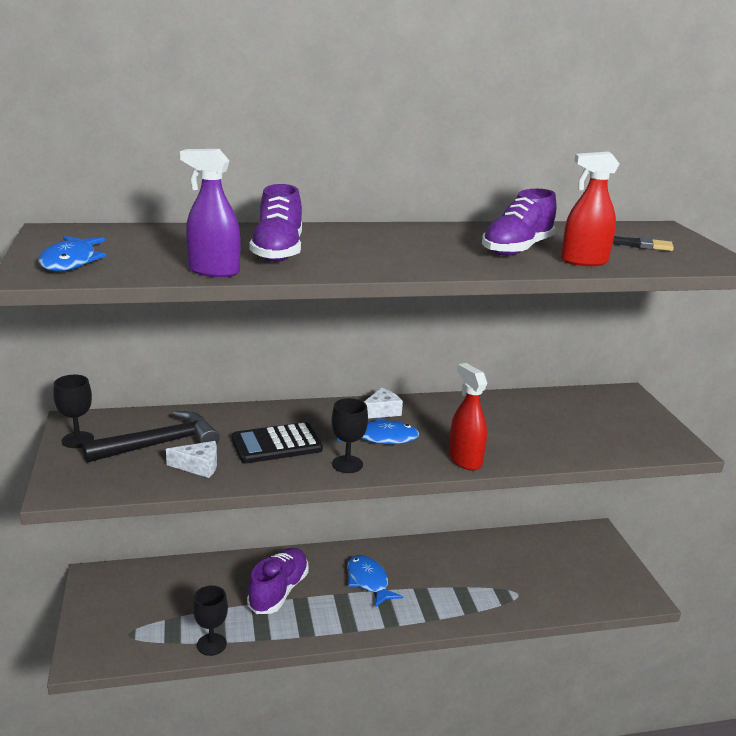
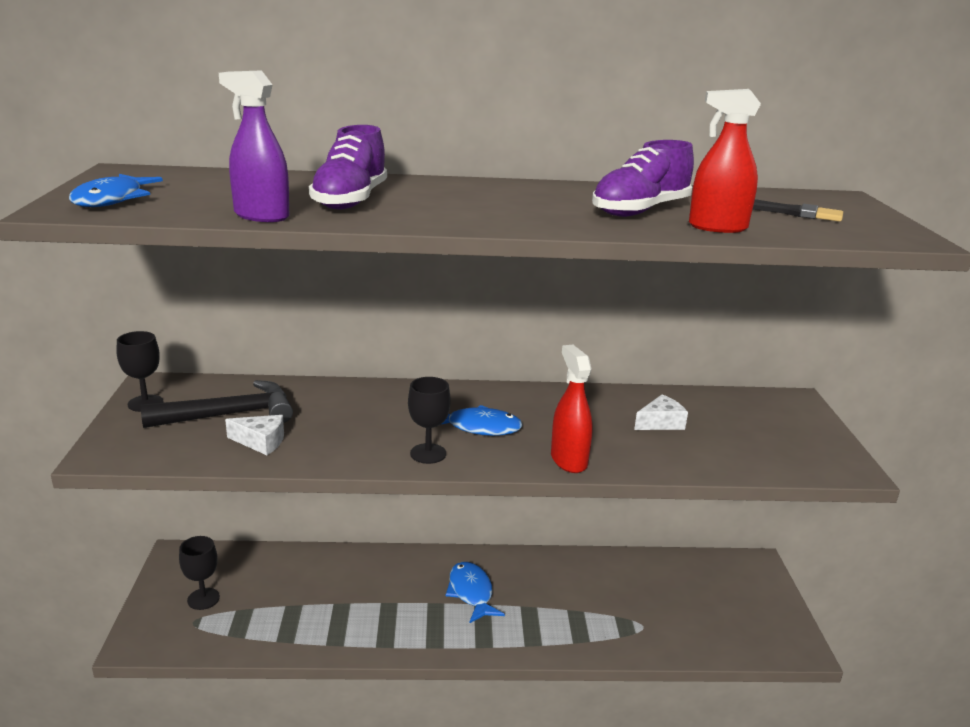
camera: 10 degrees right, 0 degrees up
black goblet [193,585,228,656] -> black goblet moved to [179,536,220,610]
black calculator [232,422,323,463] -> none
purple shoe [247,548,309,614] -> none
white cheese [364,388,403,419] -> white cheese moved to [634,395,688,430]

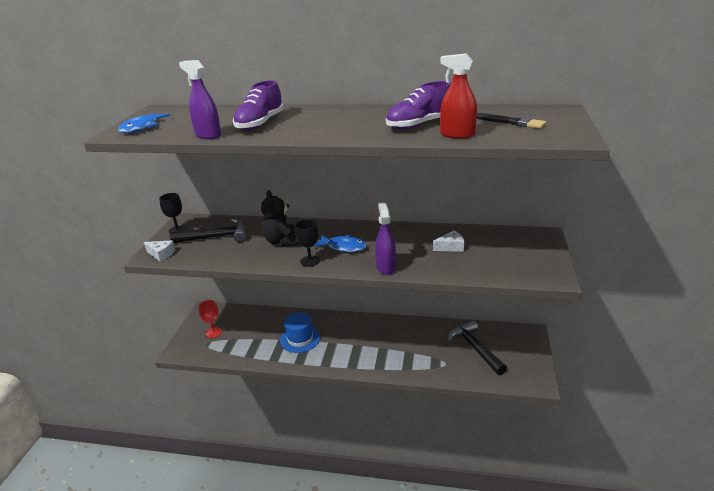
camera: 15 degrees right, 5 degrees up
black goblet [179,536,220,610] -> red goblet [198,300,222,338]
white cheese [225,415,284,455] -> white cheese moved to [144,240,175,262]
blue fish [445,562,505,624] -> none
red spray bottle [551,345,593,473] -> purple spray bottle [375,202,396,275]
none -> black teddy bear [261,190,299,246]
none -> blue hat [280,312,321,353]
none -> black hammer [448,320,507,375]

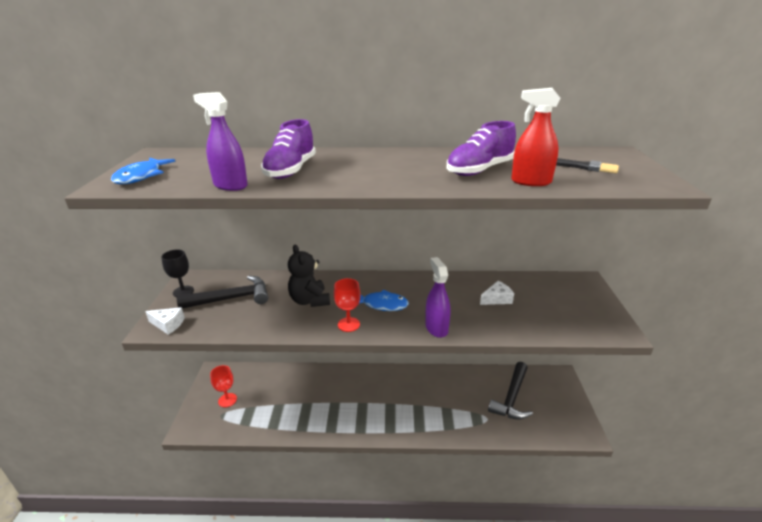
camera: 10 degrees left, 0 degrees up
blue hat [280,312,321,353] -> none
black goblet [295,219,320,267] -> red goblet [334,278,361,332]
black hammer [448,320,507,375] -> black hammer turned 120 degrees counterclockwise [488,362,533,419]

